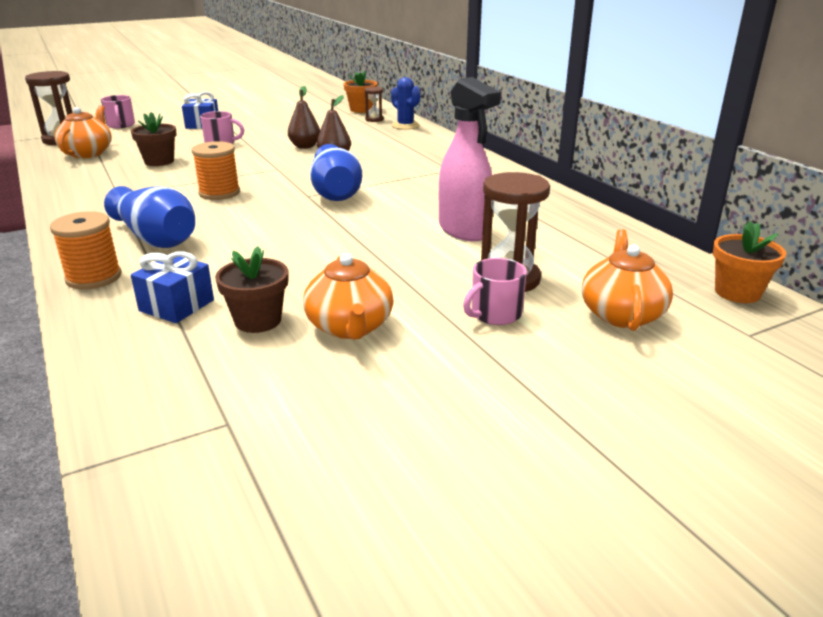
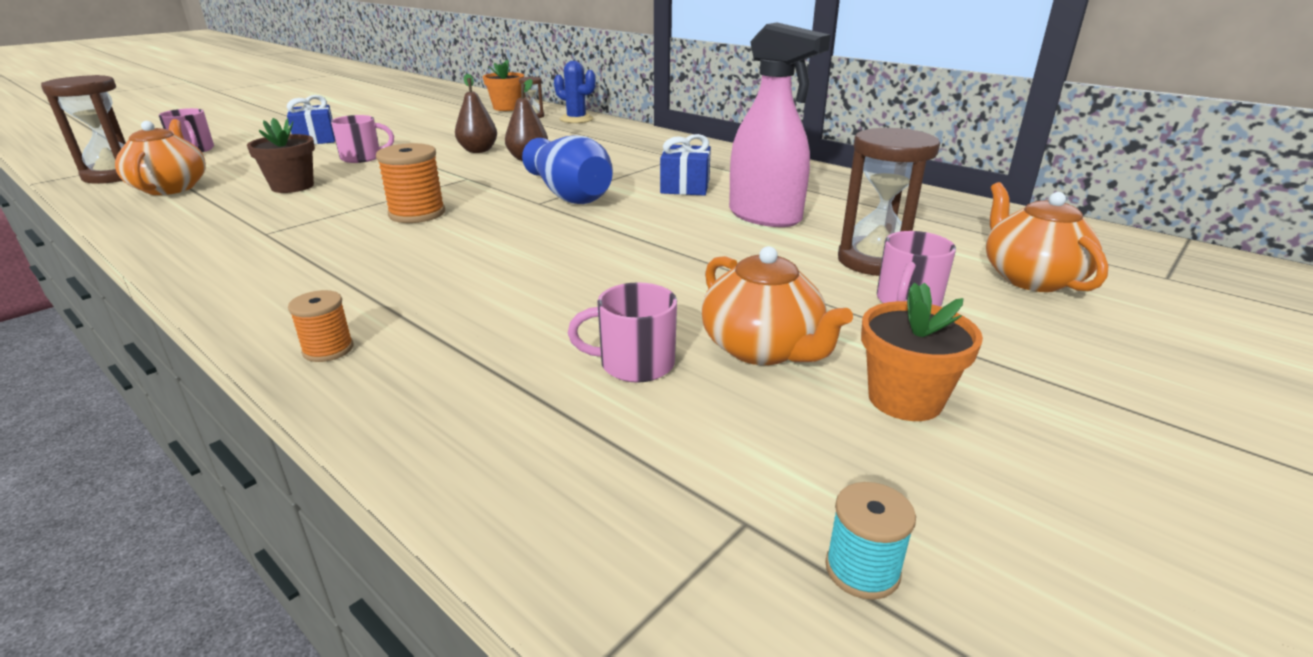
camera: 20 degrees left, 0 degrees up
orange spool [50,211,122,290] -> orange spool [288,290,353,362], size x0.58
blue vase [104,186,195,248] -> none
blue gift [131,251,214,323] -> blue gift moved to [660,134,711,196]
brown flower pot [215,246,288,333] -> pink mug [568,282,677,383]
orange flower pot [713,221,786,303] -> orange flower pot moved to [861,282,983,421]
none -> turquoise spool [825,482,916,600]

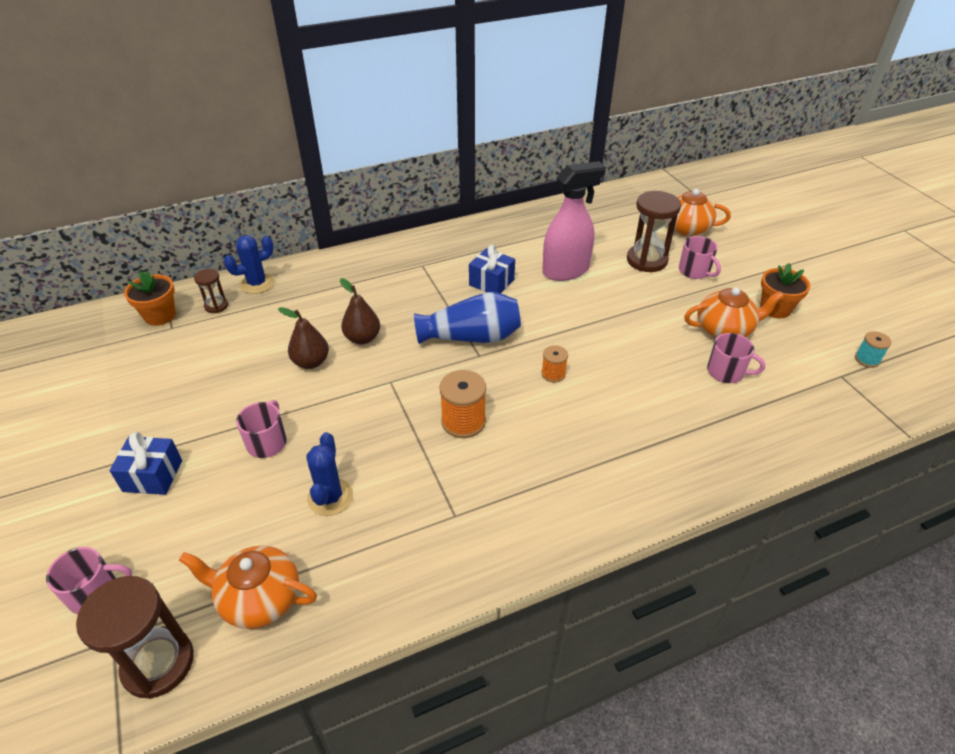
camera: 65 degrees left, 15 degrees up
brown flower pot [247,118,315,193] -> blue cactus [306,432,353,516]
orange spool [288,290,353,362] -> orange spool moved to [541,345,568,383]
pink mug [568,282,677,383] -> pink mug turned 90 degrees counterclockwise [707,333,765,383]

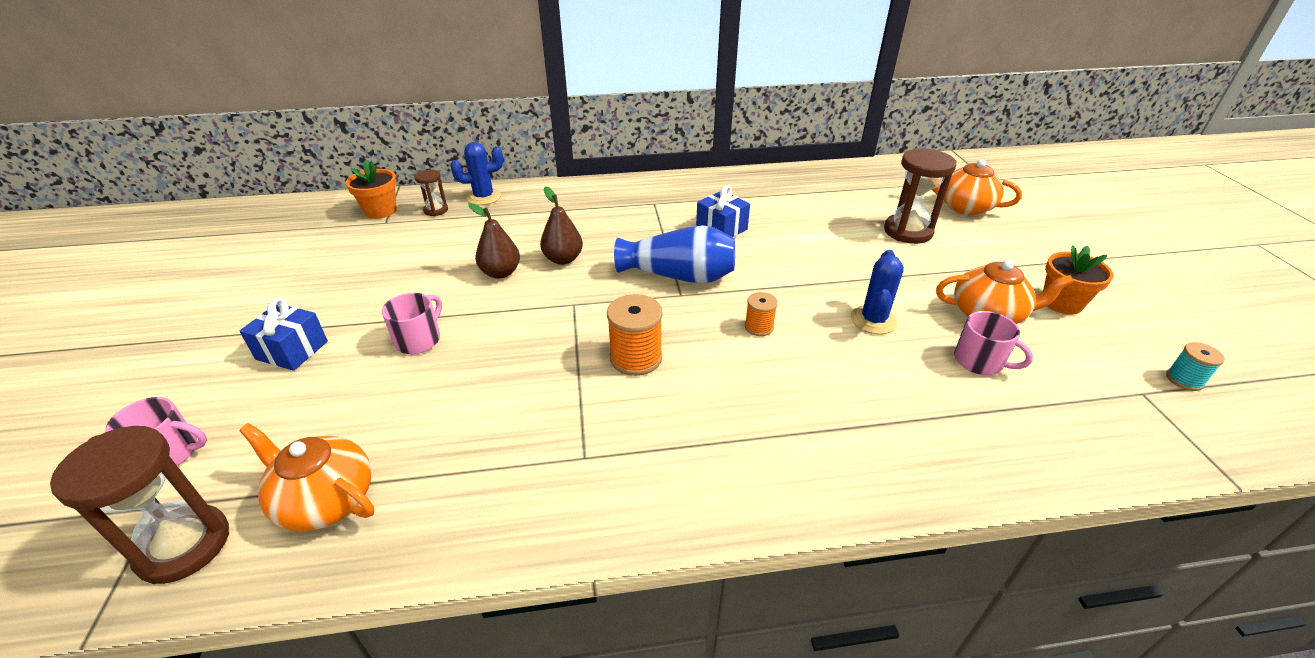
camera: 15 degrees right, 5 degrees down
blue cactus [306,432,353,516] -> blue cactus moved to [851,250,904,334]
pink spray bottle [542,161,606,281] -> none
pink mug [679,236,721,279] -> none

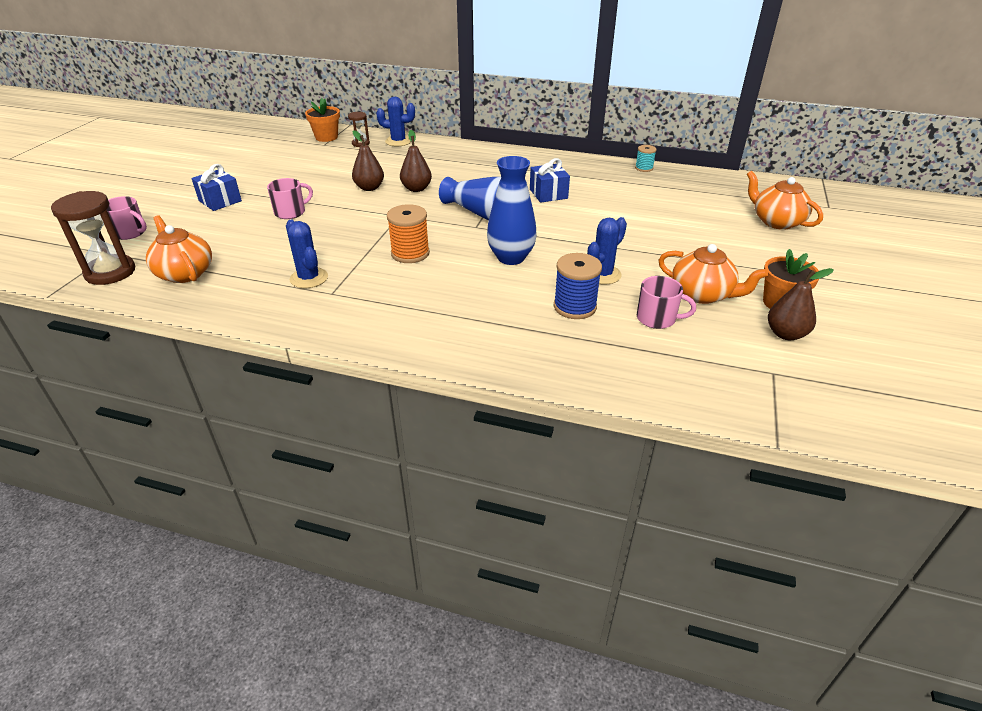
camera: 25 degrees right, 0 degrees up
orange spool [745,292,778,336] -> blue vase [487,156,537,265]
brown hourglass [884,148,956,244] -> none
pink mug [954,311,1033,375] -> pink mug turned 45 degrees counterclockwise [637,276,696,329]
turquoise spool [1166,342,1225,391] -> turquoise spool moved to [635,145,657,172]
none -> blue cactus [286,220,328,288]
none -> blue spool [554,253,602,319]
none -> brown pear [768,268,834,340]

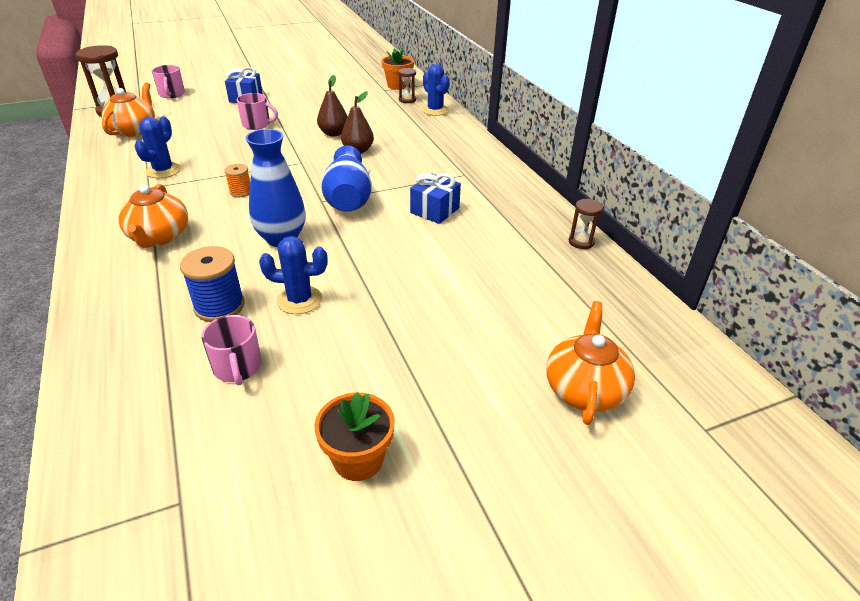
camera: 50 degrees right, 0 degrees up
orange spool [387,204,430,263] -> orange spool [224,164,250,197], size x0.58
turquoise spool [635,145,657,172] -> brown hourglass [569,199,603,249]
orange teapot [659,244,768,304] -> orange teapot moved to [118,184,188,248]
brown pear [768,268,834,340] -> none

